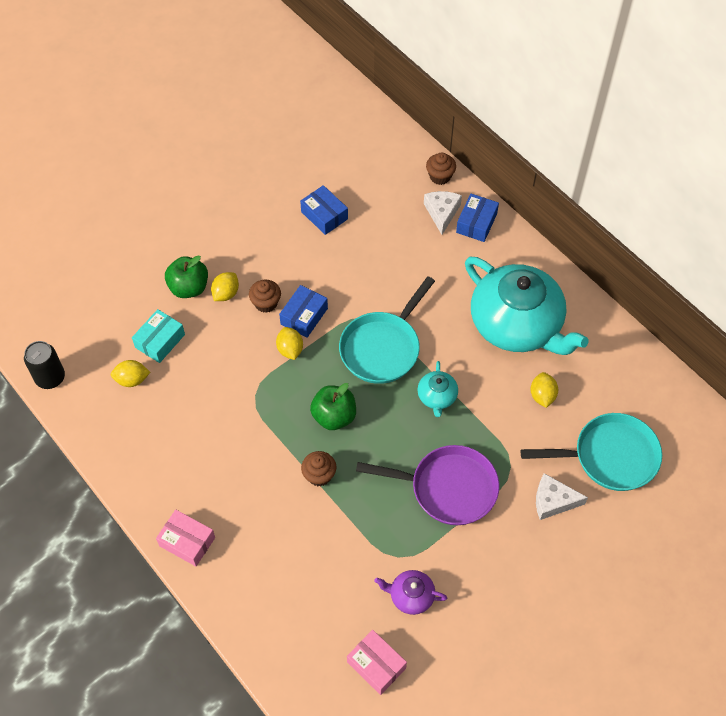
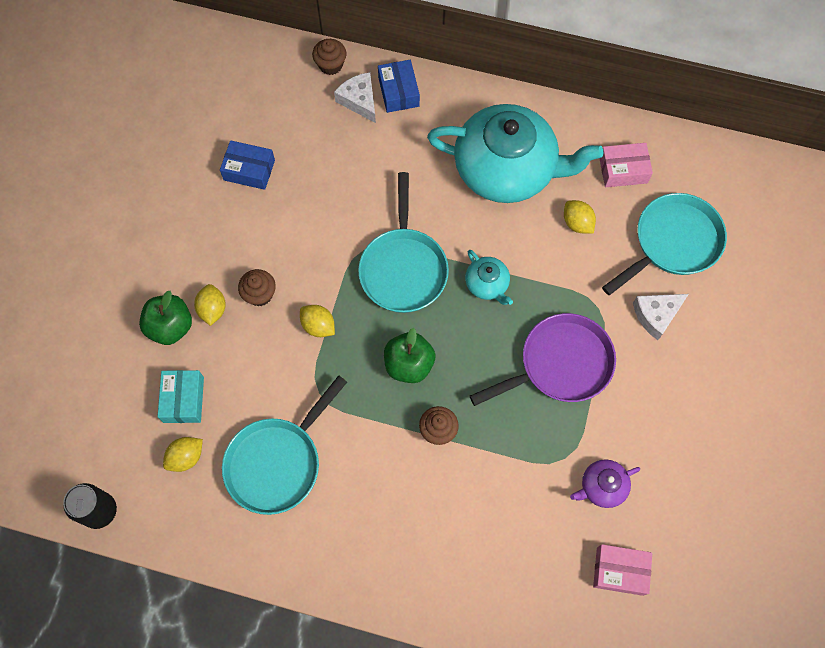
camera: 35 degrees left, 10 degrees up
pink box [156,510,215,566] -> pink box moved to [599,143,653,187]
blue box [279,285,328,338] -> none
none -> turquoise pan [222,375,347,515]

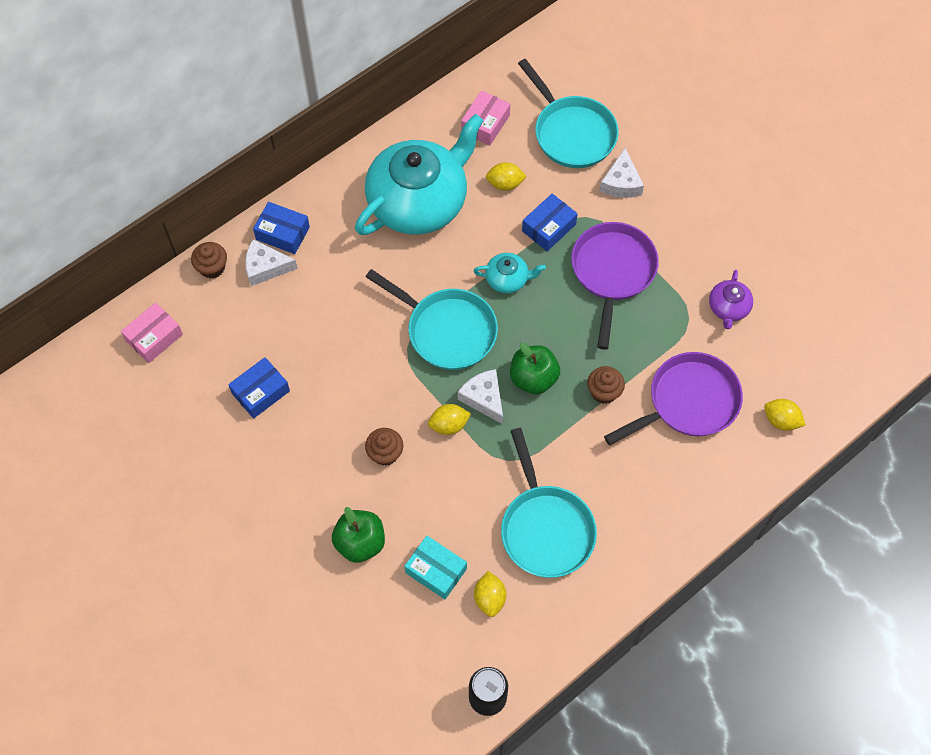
camera: 55 degrees left, 5 degrees down
yellow lemon [194,284,226,326] -> yellow lemon moved to [764,399,806,431]
pink box [593,544,652,596] -> pink box moved to [121,303,183,363]
turquoise pan [602,193,727,295] -> turquoise pan turned 150 degrees clockwise [518,59,619,168]
none -> white cheese [458,369,503,424]
none -> blue box [522,194,578,251]
none -> purple pan [604,352,743,445]

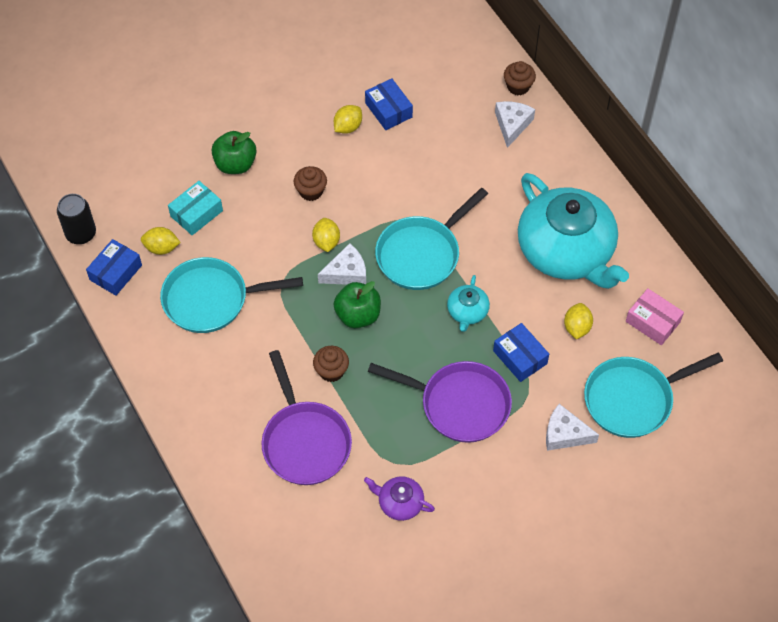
camera: 100 degrees right, 5 degrees down
pink box [121,303,183,363] -> none
blue box [253,202,310,254] -> blue box moved to [86,239,142,296]
yellow lemon [764,399,806,431] -> yellow lemon moved to [334,105,362,134]

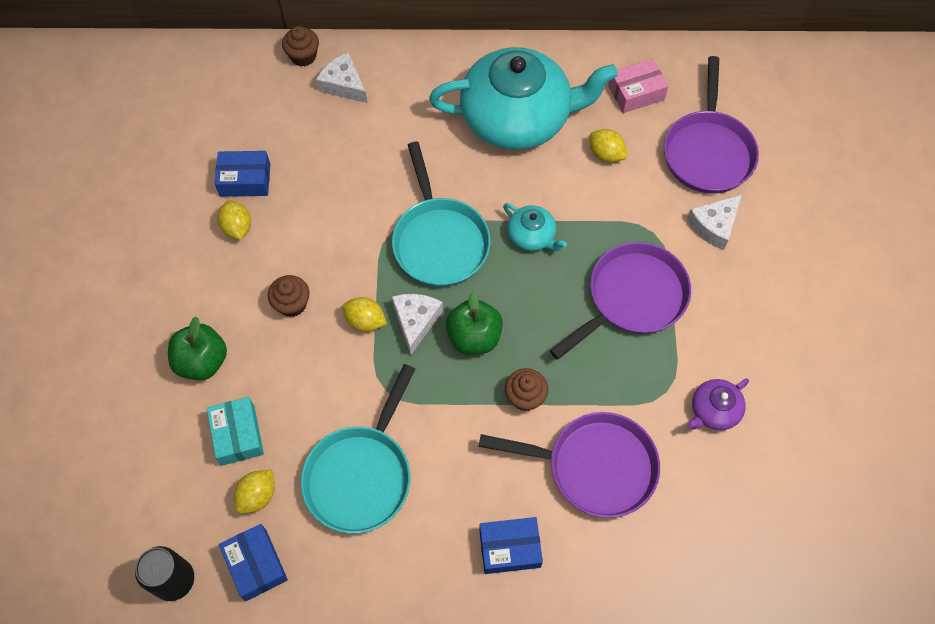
camera: 60 degrees left, 5 degrees up
blue box [493,323,549,382] -> blue box moved to [479,517,543,574]
turquoise pan [584,353,723,438] -> purple pan [664,56,759,194]

